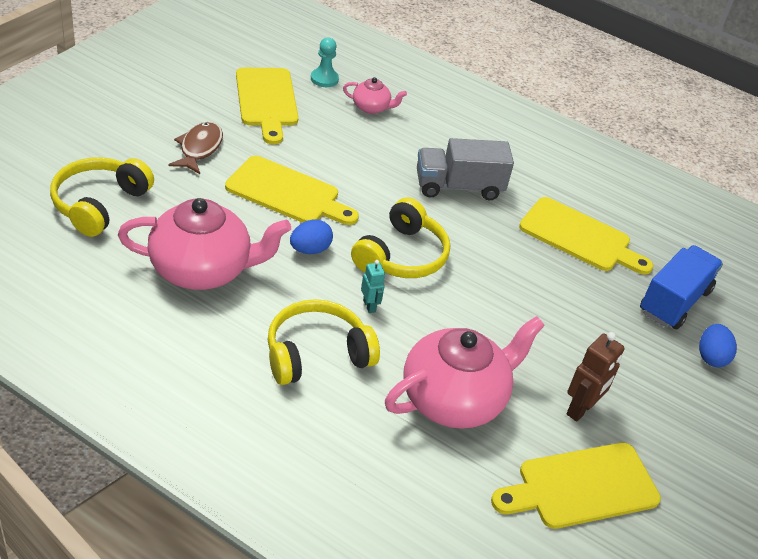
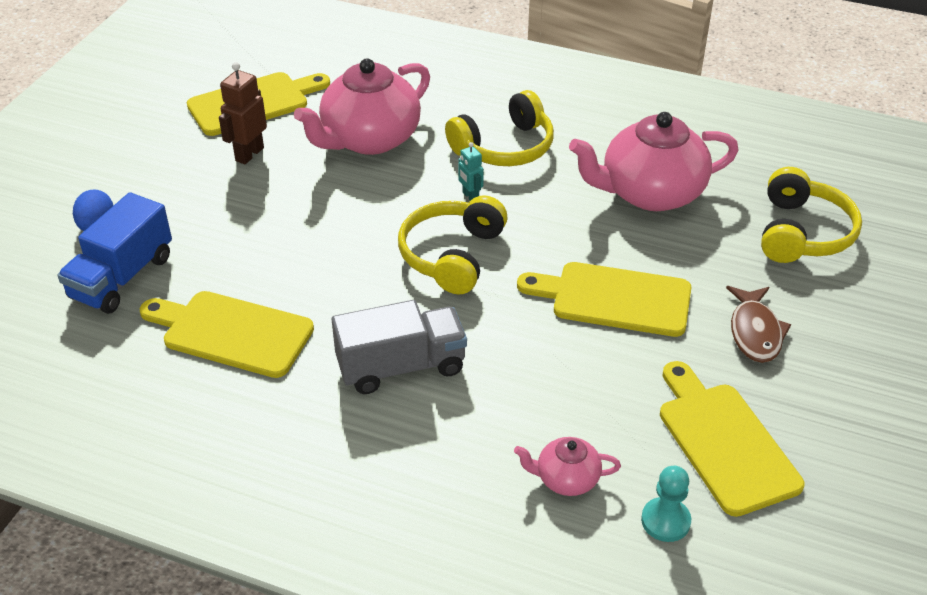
camera: 175 degrees right, 0 degrees up
blue egg [290,219,333,254] -> none

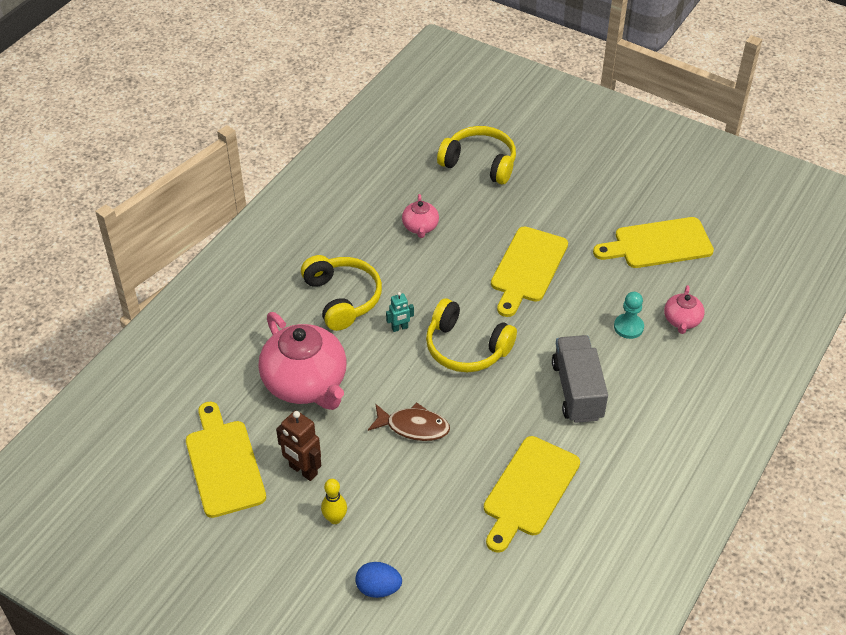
camera: 80 degrees left, 5 degrees up
blue truck [57,192,172,314] -> none
pink teapot [569,112,739,211] -> pink teapot [402,194,439,238], size x0.48
turquoise pawn [641,466,691,542] -> turquoise pawn moved to [614,292,644,339]
brown fish [726,286,791,363] -> brown fish moved to [368,402,450,441]
none -> yellow bowling pin [321,479,347,524]

